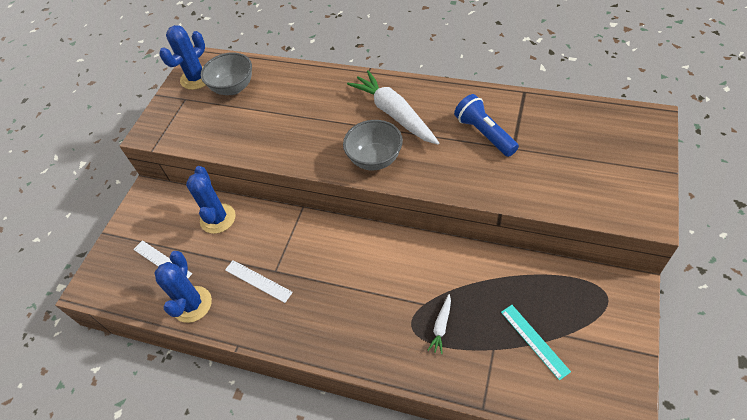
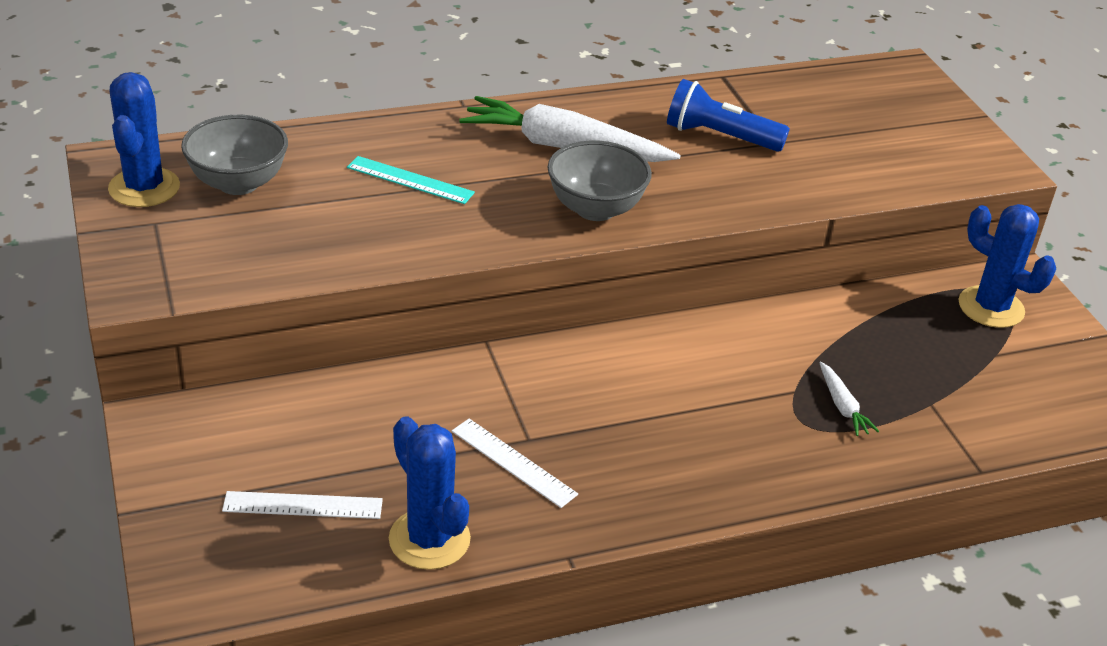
camera: 45 degrees left, 15 degrees down
blue cactus [186,166,236,234] -> blue cactus moved to [959,204,1056,328]
white ruler [225,260,293,303] -> white ruler turned 45 degrees clockwise [452,418,578,508]
turquoise ruler [501,305,571,381] -> turquoise ruler moved to [347,156,475,204]

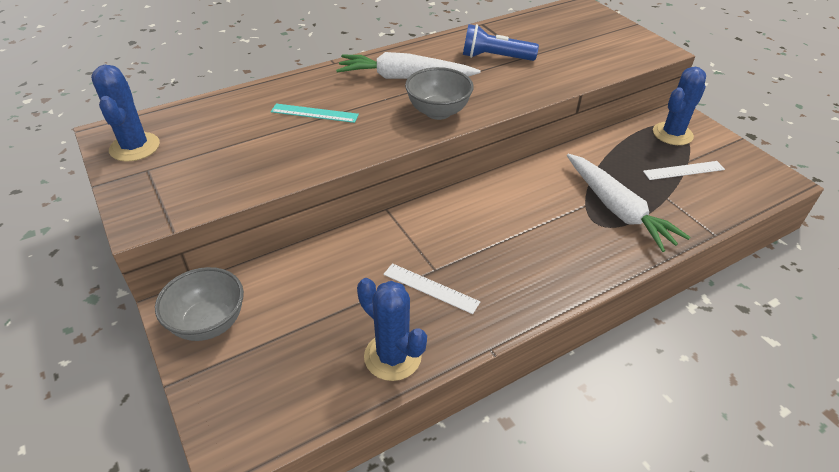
camera: 10 degrees left, 5 degrees up
grey bowl [181,115,288,195] -> grey bowl moved to [155,267,244,341]
white ruler [222,491,383,519] -> white ruler moved to [643,161,725,180]
white carrot [819,361,879,436] -> white carrot [567,154,690,252], size x2.27
blue cactus [959,204,1056,328] -> blue cactus turned 75 degrees counterclockwise [653,67,706,145]

